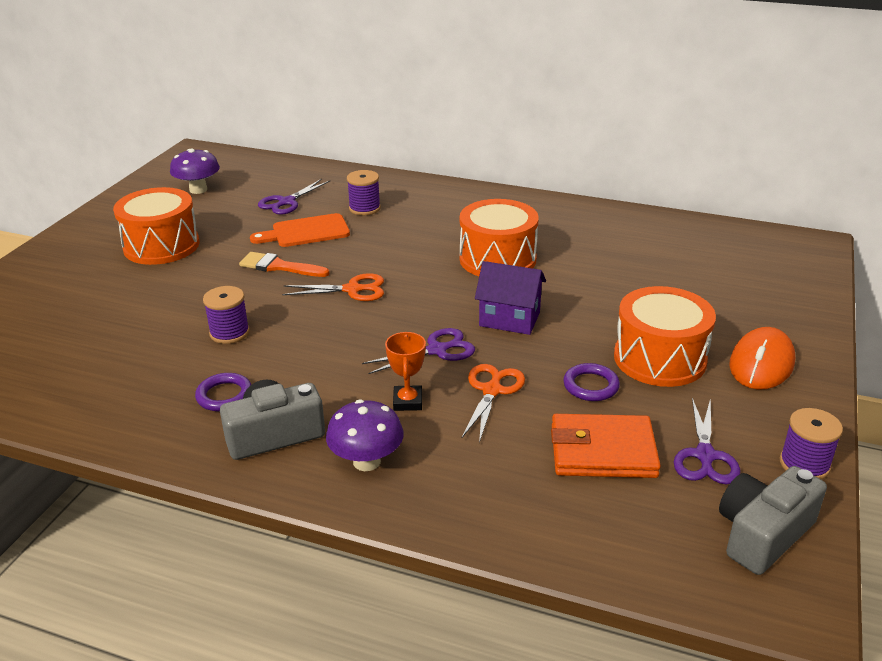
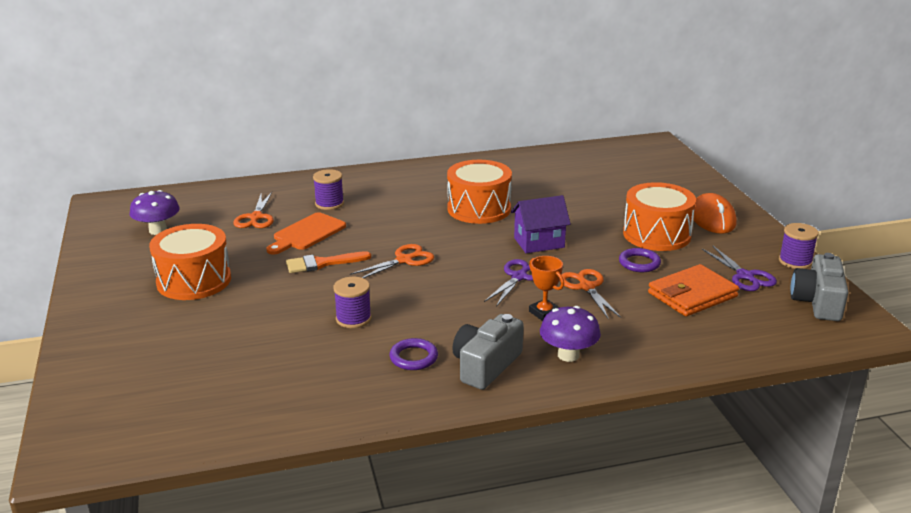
camera: 35 degrees left, 5 degrees down
purple scissors [258,179,330,215] -> orange scissors [233,192,274,228]

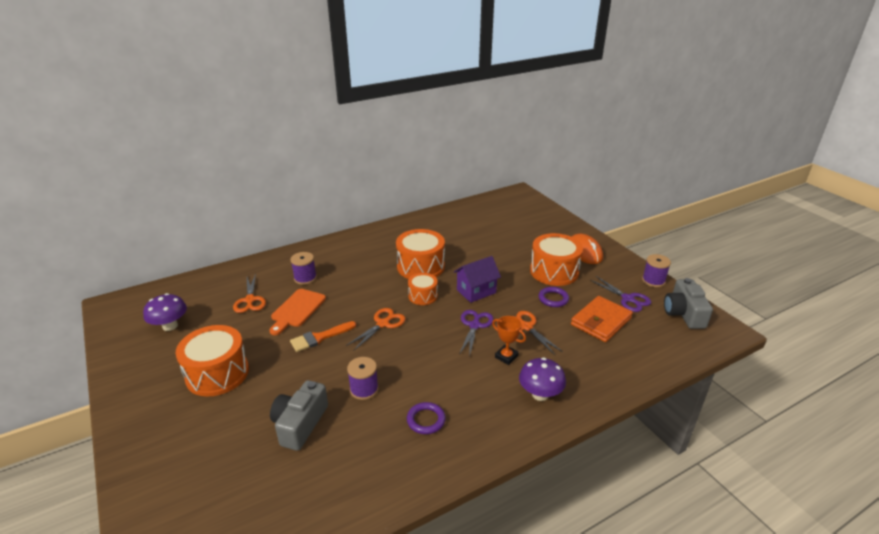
camera: 15 degrees left, 5 degrees up
grey camera [452,314,523,390] -> grey camera moved to [270,380,328,451]
none -> orange drum [408,273,438,305]

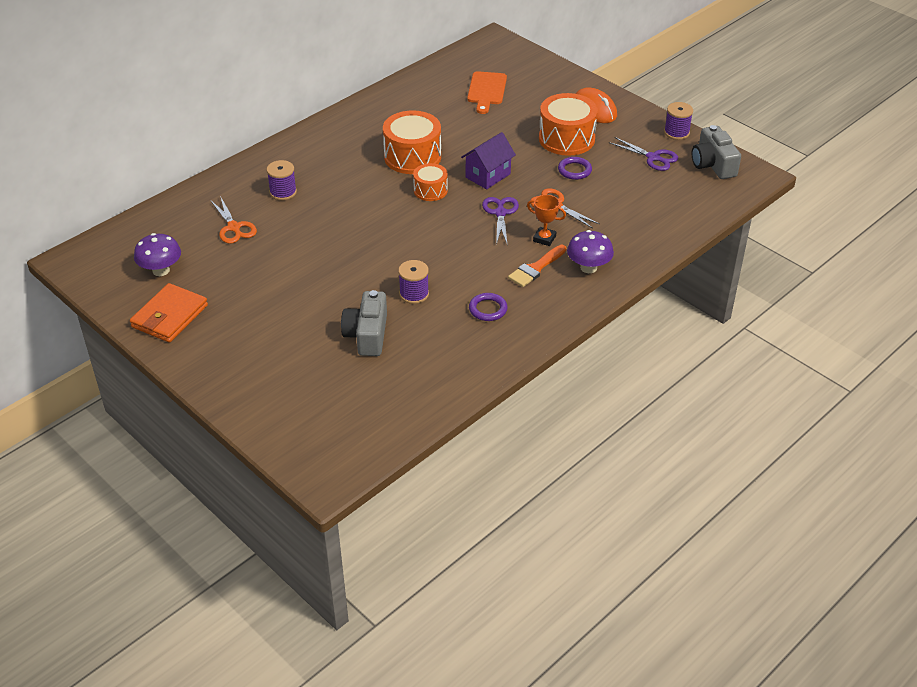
camera: 15 degrees left, 10 degrees up
orange drum [176,325,249,397] -> none
orange cutting board [269,289,326,335] -> orange cutting board moved to [467,71,507,114]
orange brush [290,321,356,352] -> orange brush moved to [508,245,567,287]
orange scissors [346,308,406,350] -> none
orange wallet [571,296,633,342] -> orange wallet moved to [130,283,208,342]

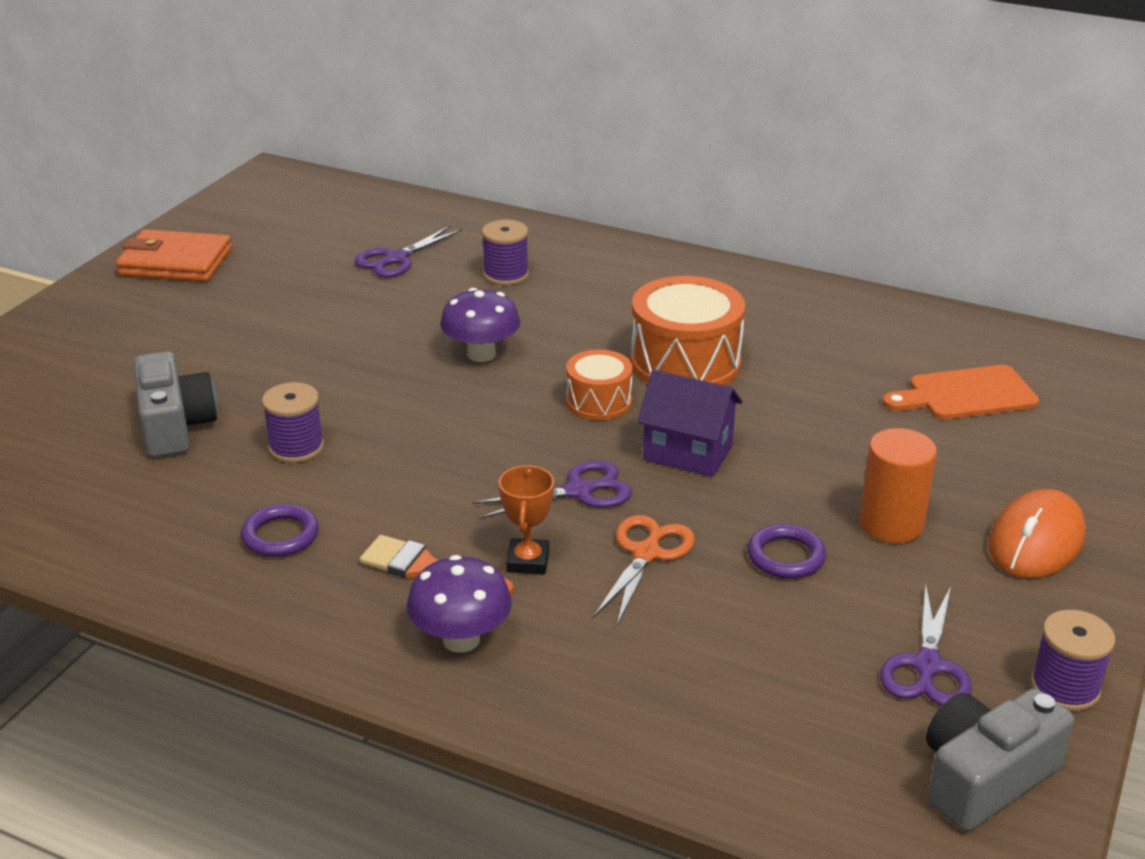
camera: 70 degrees right, 10 degrees down
purple mushroom [134,233,181,276] -> purple mushroom moved to [440,288,520,362]
orange scissors [210,196,257,244] -> purple scissors [355,226,462,277]
grey camera [341,290,387,356] -> grey camera turned 90 degrees clockwise [133,351,217,458]
orange drum [539,93,598,156] -> orange cylinder [859,428,937,543]

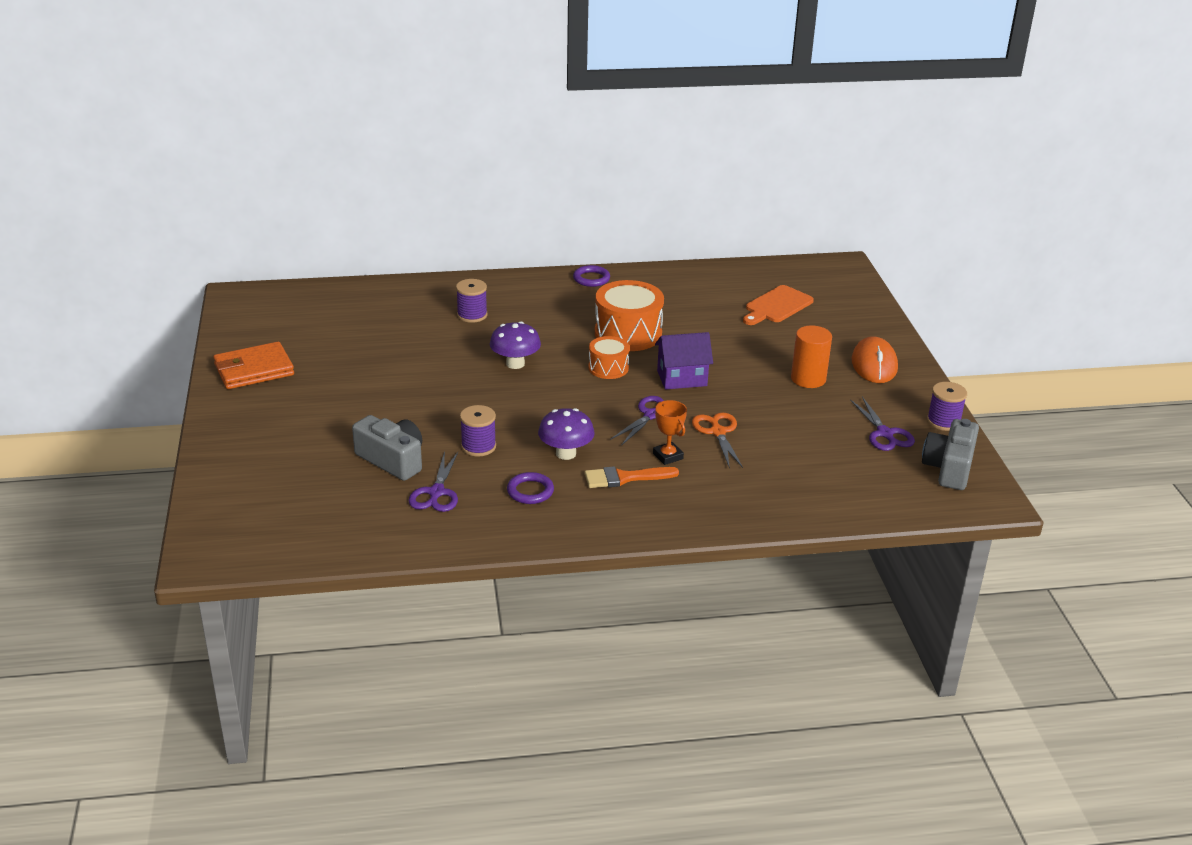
camera: 35 degrees left, 0 degrees up
purple scissors [355,226,462,277] -> purple scissors moved to [408,451,458,512]
purple mushroom [407,555,512,653] -> purple mushroom moved to [538,408,595,460]
purple ring [748,524,826,579] -> purple ring moved to [573,265,610,287]

